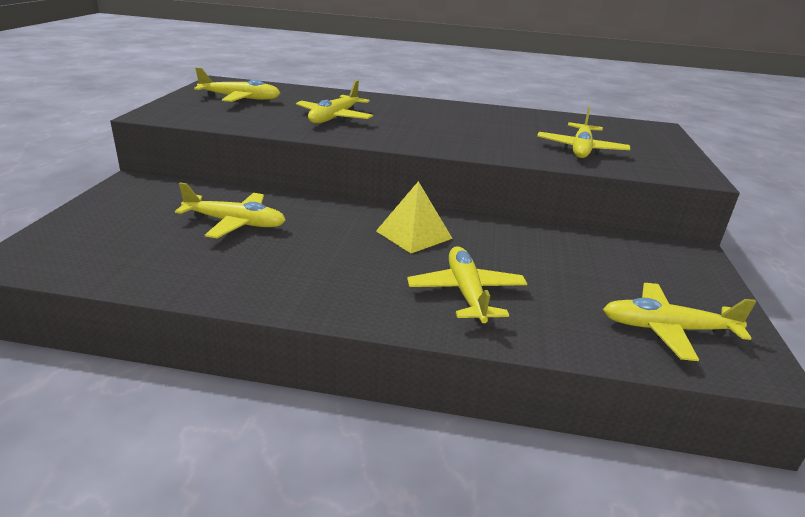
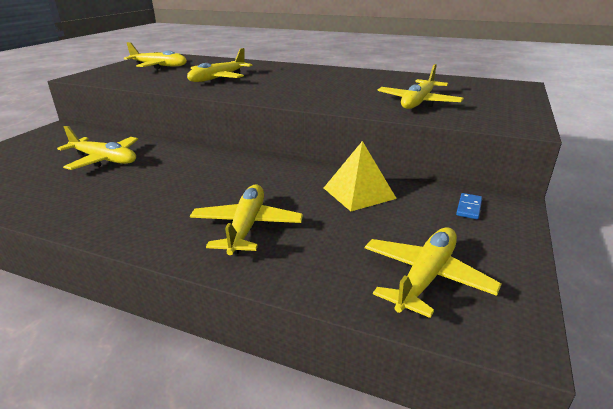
camera: 15 degrees right, 0 degrees up
yellow pyramid [376,181,453,253] -> yellow pyramid moved to [324,141,397,211]
yellow plane [603,283,756,361] -> yellow plane turned 105 degrees clockwise [365,227,501,318]
none -> blue domino [456,193,482,219]

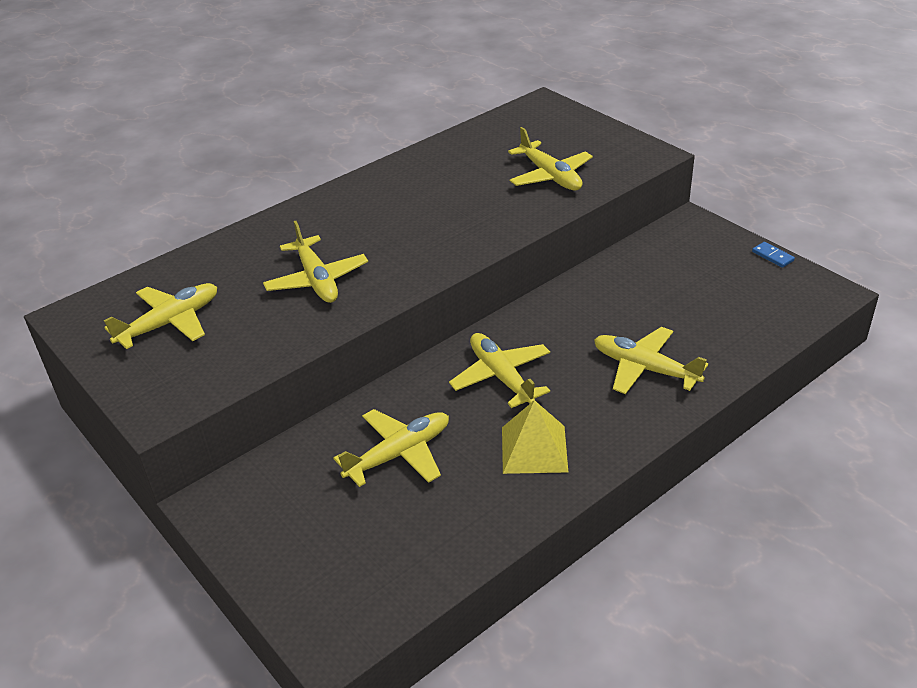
camera: 60 degrees left, 10 degrees up
yellow pyramid [324,141,397,211] -> yellow pyramid moved to [502,400,568,474]
yellow plane [365,227,501,318] -> yellow plane moved to [449,333,550,408]
blue domino [456,193,482,219] -> blue domino moved to [752,242,795,268]

